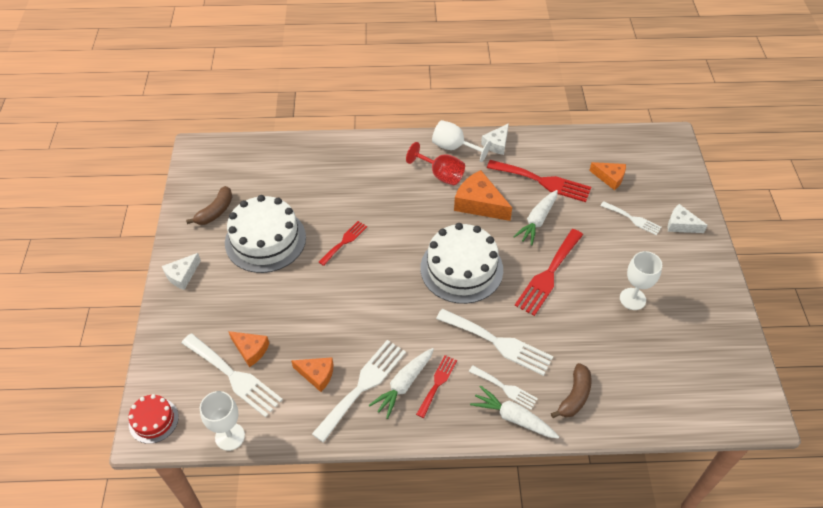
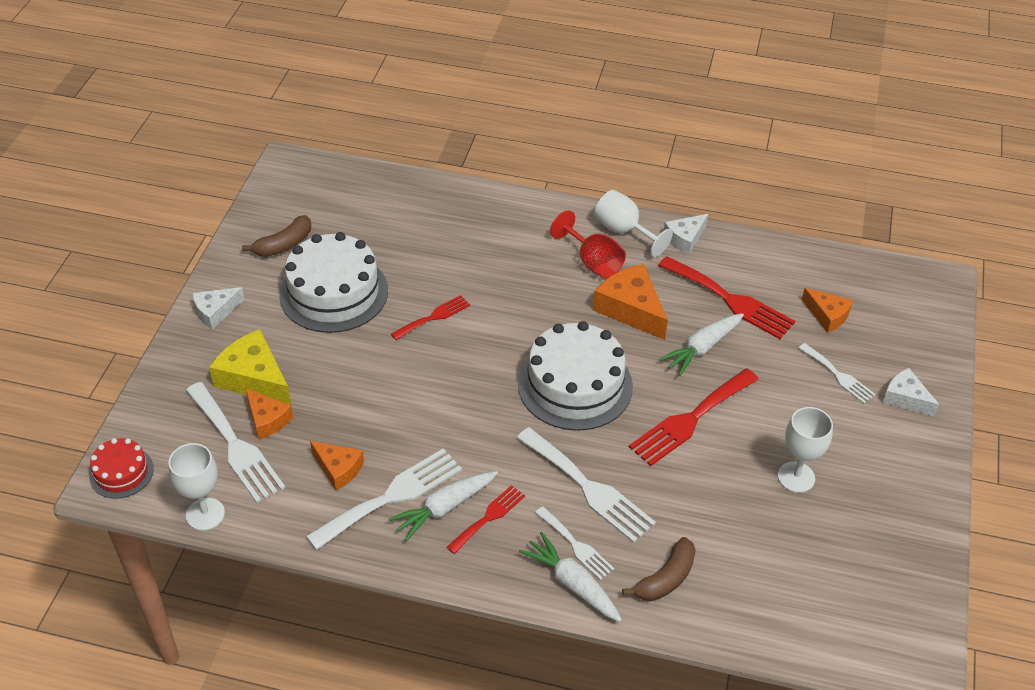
camera: 15 degrees right, 5 degrees down
none -> yellow cheese [209,329,292,406]

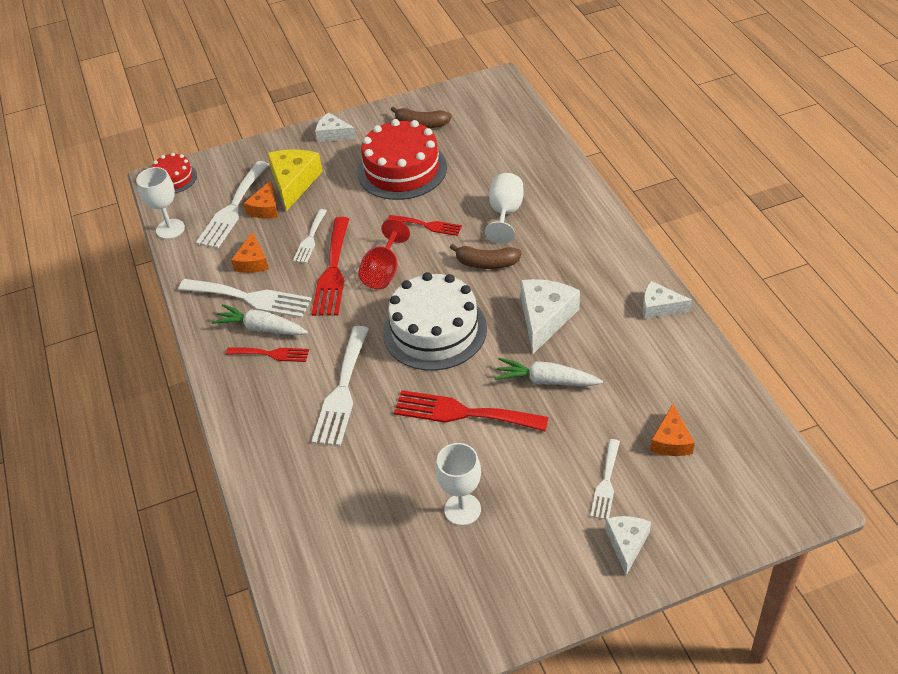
camera: 60 degrees right, 0 degrees up
white cake [279,232,388,333] -> red cake [357,119,447,200]
white carrot [519,532,622,622] -> none
white fork [535,506,614,580] -> white fork moved to [293,209,327,263]
red goblet [550,210,626,278] -> red goblet moved to [358,219,410,289]
orange cheese [593,264,668,340] -> white cheese [521,279,580,354]
white goblet [594,190,673,257] -> white goblet moved to [485,173,524,244]
brown banana [622,537,696,601] -> brown banana moved to [450,244,522,269]
red fork [658,256,795,339] -> red fork moved to [312,217,349,316]

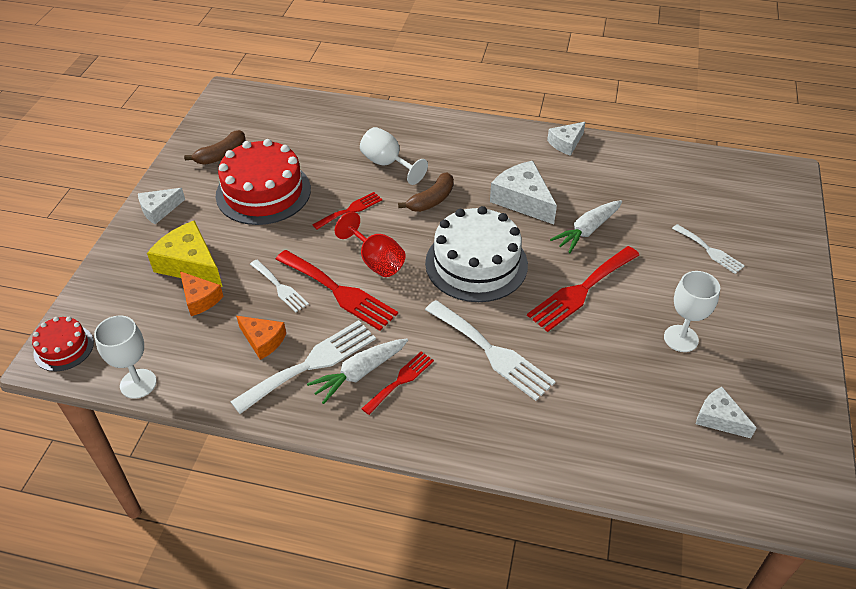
camera: 60 degrees left, 0 degrees up
white fork [196,161,269,249] -> none
white cheese [605,516,651,575] -> white cheese moved to [696,387,757,438]
orange cheese [650,404,695,456] -> none

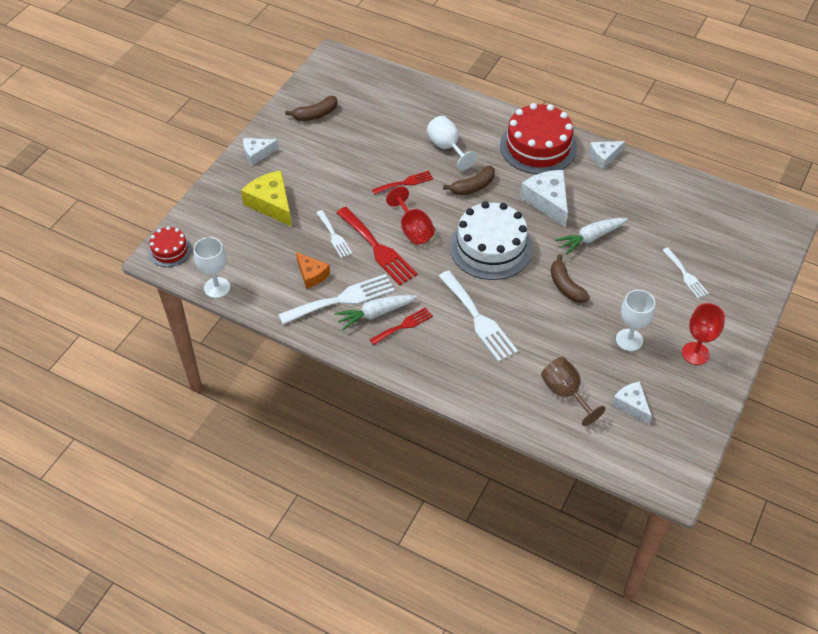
camera: 15 degrees right, 5 degrees up
orange cheese [180,271,224,316] -> none
red cake [216,139,311,225] -> red cake moved to [500,103,577,174]
red fork [527,246,639,332] -> brown banana [551,254,590,303]
none -> brown goblet [541,357,606,426]
none -> red goblet [682,303,725,365]

